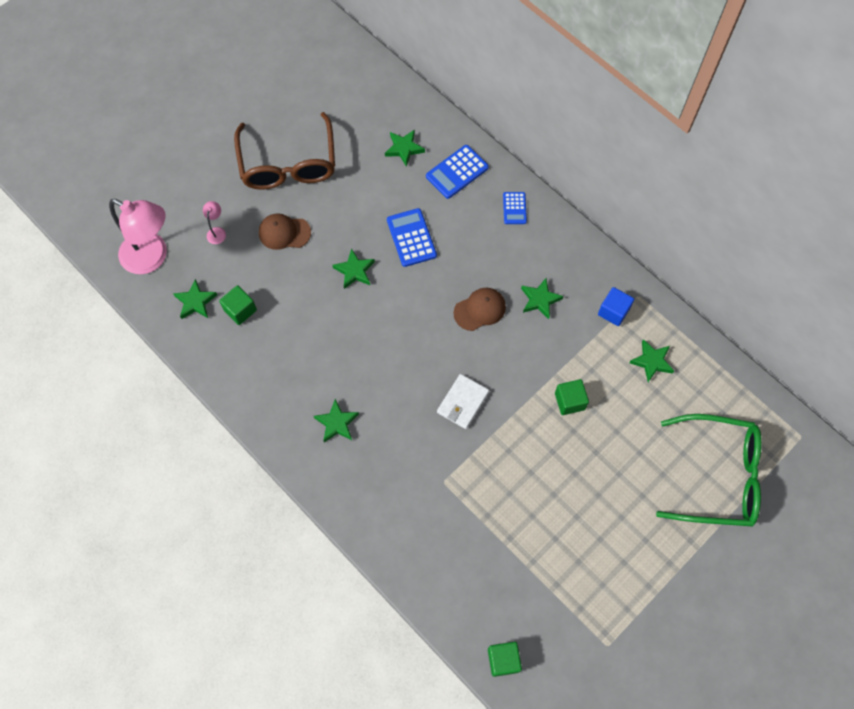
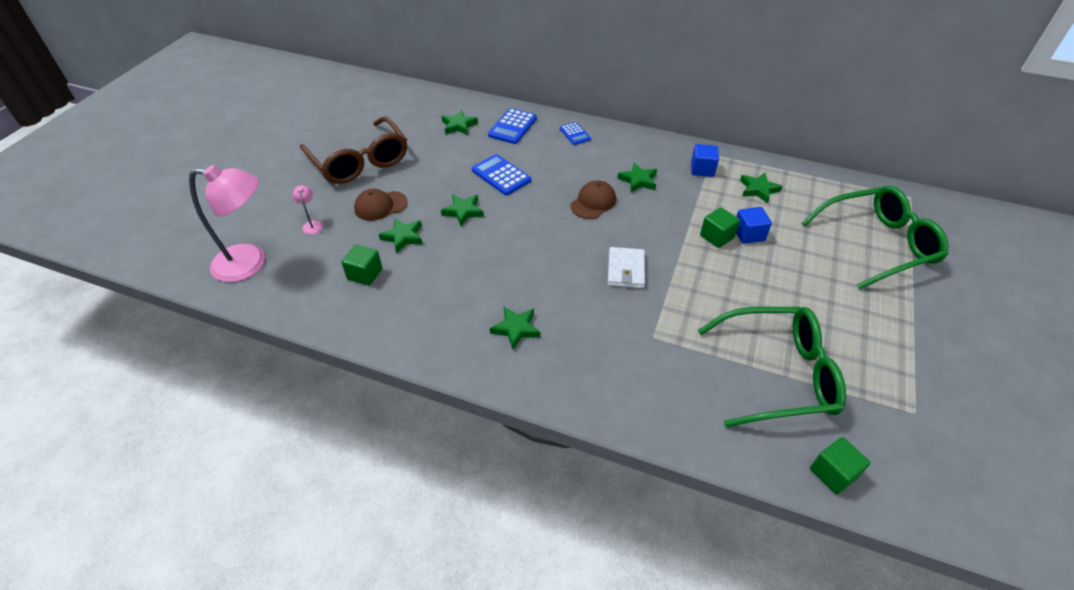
camera: 25 degrees left, 20 degrees down
green star [173,279,217,319] -> green star moved to [379,218,423,253]
none -> green glasses [698,307,846,427]
none -> blue cube [736,207,772,244]

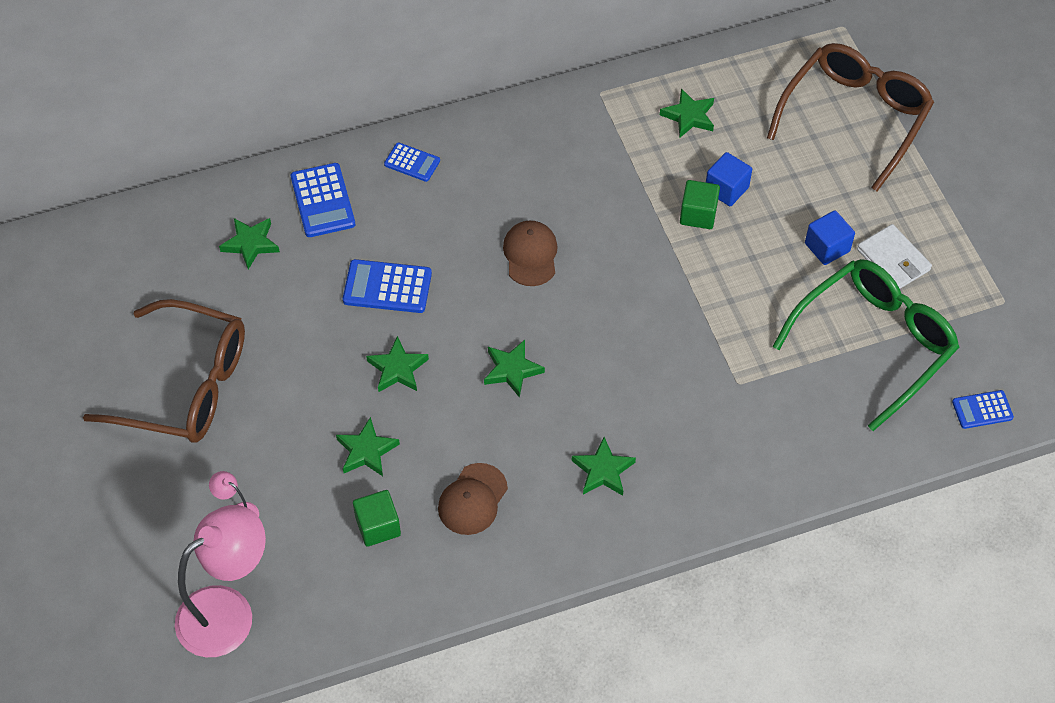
camera: 40 degrees left, 10 degrees up
brown cap [354,189,408,221] -> brown cap moved to [438,463,508,535]
white wallet [608,247,645,288] -> white wallet moved to [857,224,932,289]
green star [617,163,657,193] -> green star moved to [484,340,545,398]
blue cube [691,144,719,177] -> blue cube moved to [805,210,855,265]
green glasses [802,186,949,289] -> brown glasses [767,43,934,191]
green cube [810,437,871,495] -> blue calculator [952,390,1014,429]

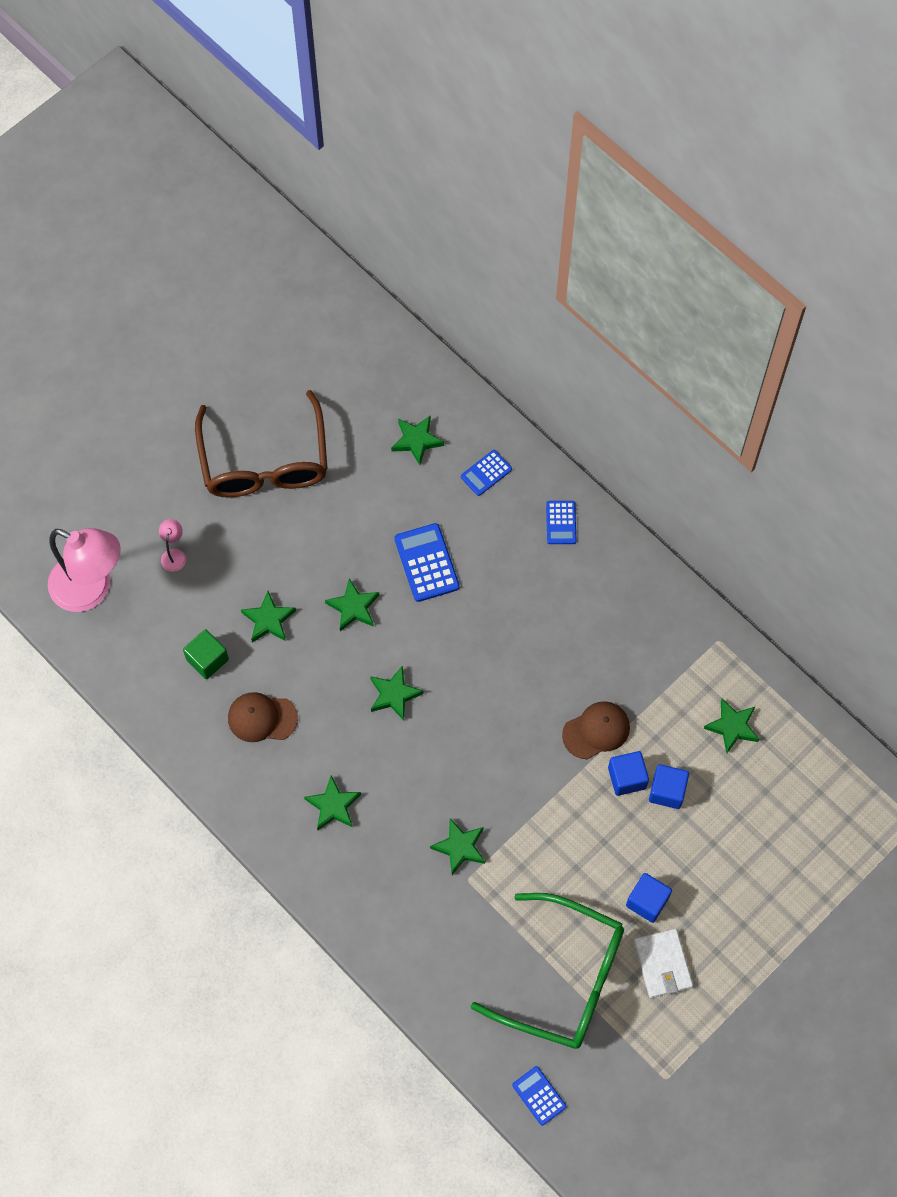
camera: 65 degrees right, 10 degrees up
blue calculator [291,163,355,237] -> blue calculator [461,450,512,496], size x0.62
brown cap [503,221,558,286] -> brown cap moved to [562,701,630,759]
green cube [680,180,720,229] -> blue cube [608,751,649,796]
brown glasses [767,43,934,191] -> none
white wallet [857,224,932,289] -> white wallet turned 45 degrees counterclockwise [634,929,693,998]
none -> green star [430,818,485,875]

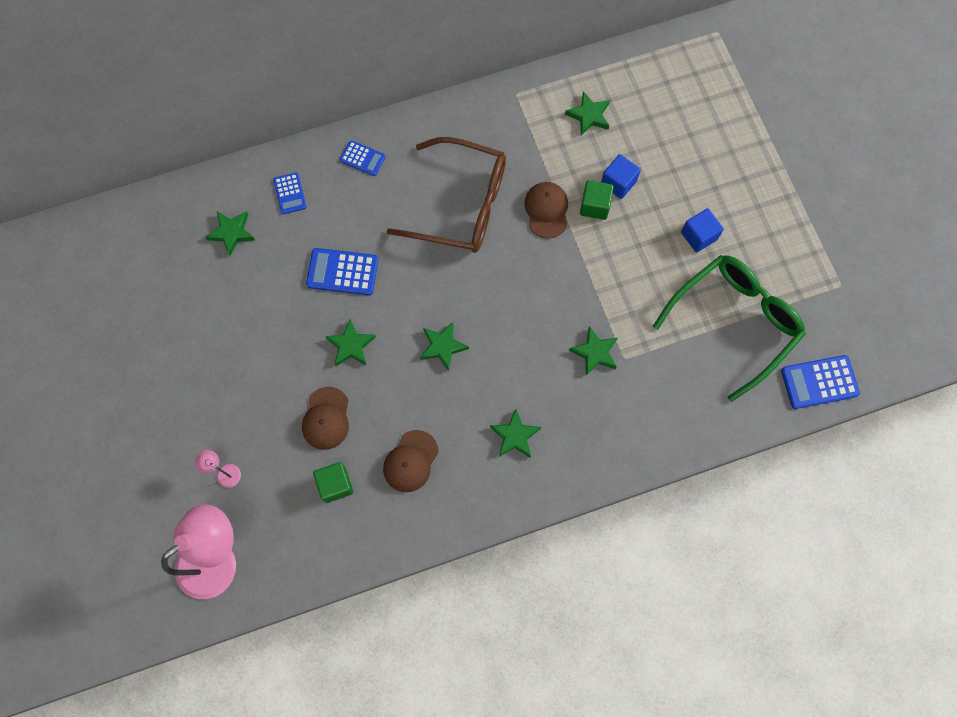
camera: 65 degrees left, 5 degrees up
brown glasses [195,390,328,497] -> brown glasses moved to [387,137,506,253]
green star [241,591,296,642] -> brown cap [302,387,349,450]
blue calculator [512,1066,567,1126] -> blue calculator [781,355,860,409], size x1.60
blue cube [608,751,649,796] -> green cube [580,180,614,220]
white wallet [634,929,693,998] -> none

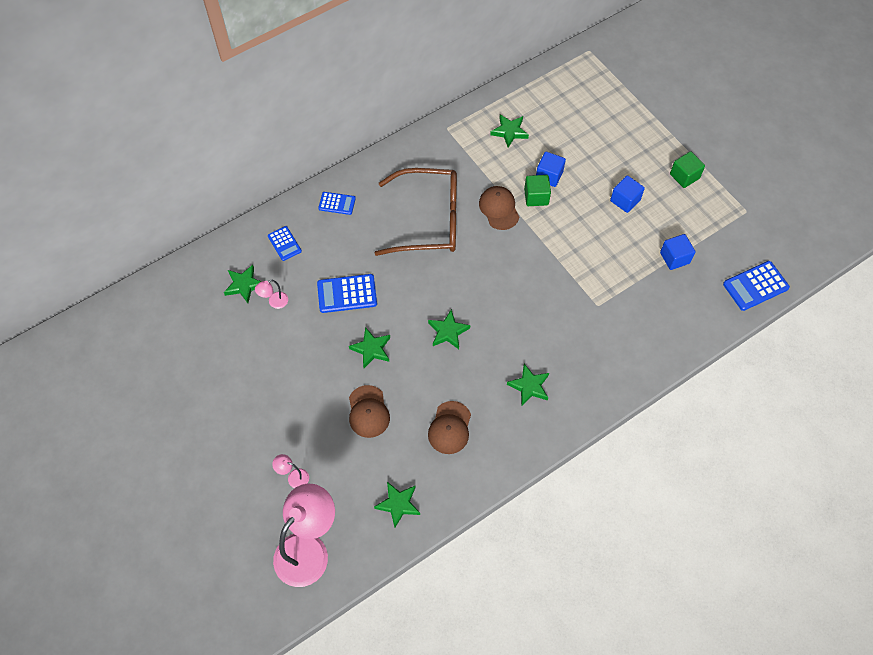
camera: 15 degrees left, 10 degrees down
green cube [313,462,353,503] -> green cube moved to [670,151,705,188]
green star [569,326,618,375] -> green star moved to [374,482,420,527]
green glasses [653,255,806,402] -> blue cube [660,234,695,270]
none -> pink lamp [255,279,288,309]

